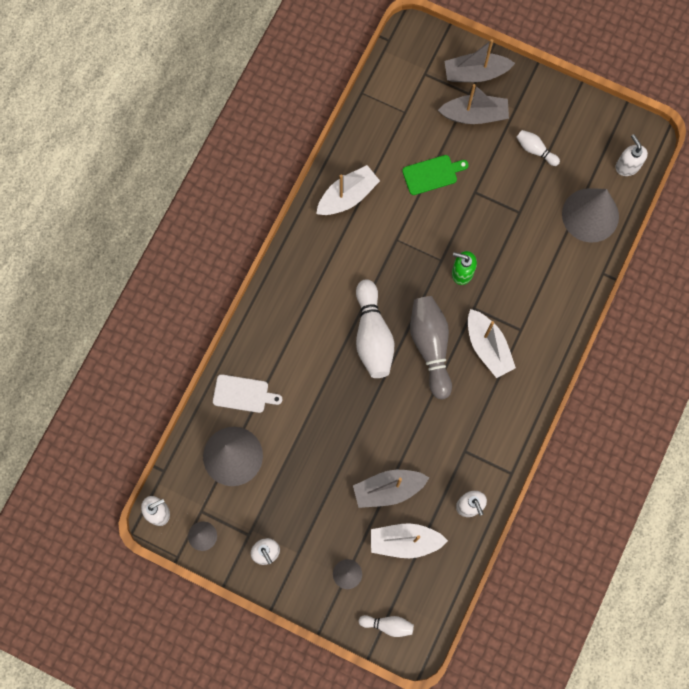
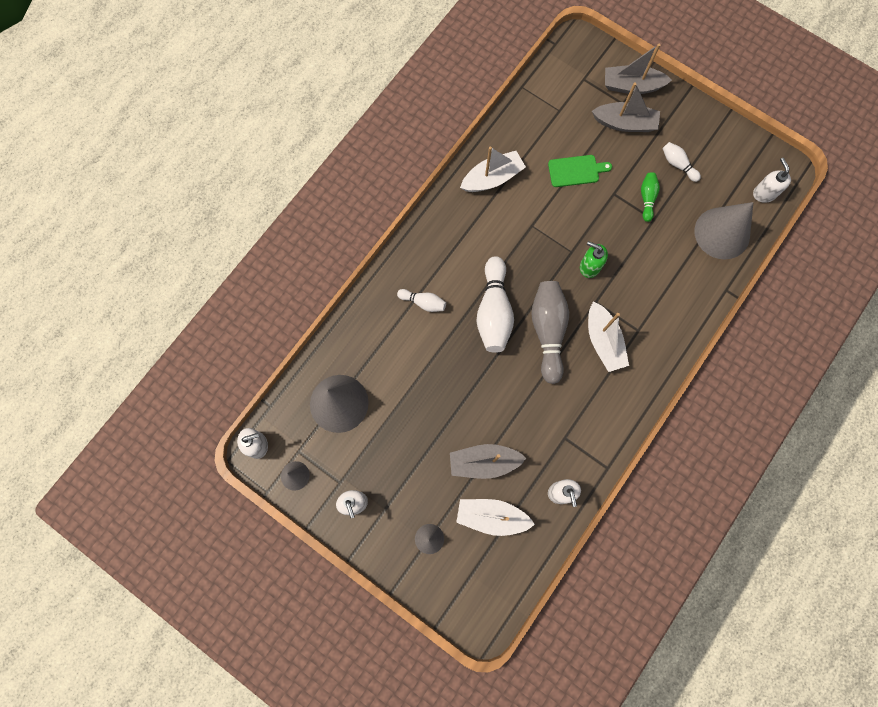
camera: 10 degrees right, 0 degrees up
white cutting board [213,374,282,413] -> none
white bowling pin [359,615,414,637] -> white bowling pin moved to [397,289,446,312]
none -> green bowling pin [641,172,660,222]

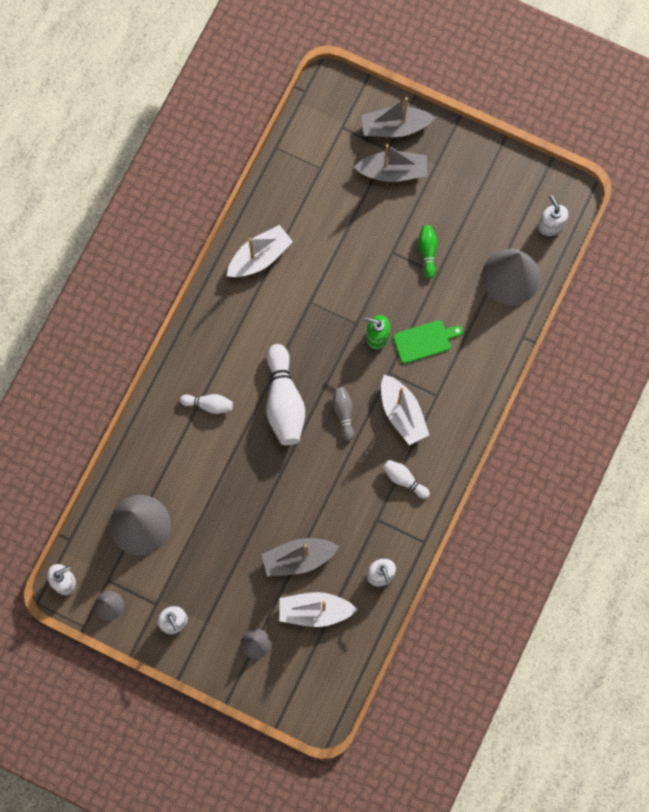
camera: 10 degrees left, 0 degrees up
grey bowling pin [531,281,569,384] -> grey bowling pin [333,387,354,441], size x0.51
green cutting board [548,155,612,187] -> green cutting board moved to [393,320,463,364]
white bowling pin [662,142,701,182] -> white bowling pin moved to [383,460,430,499]

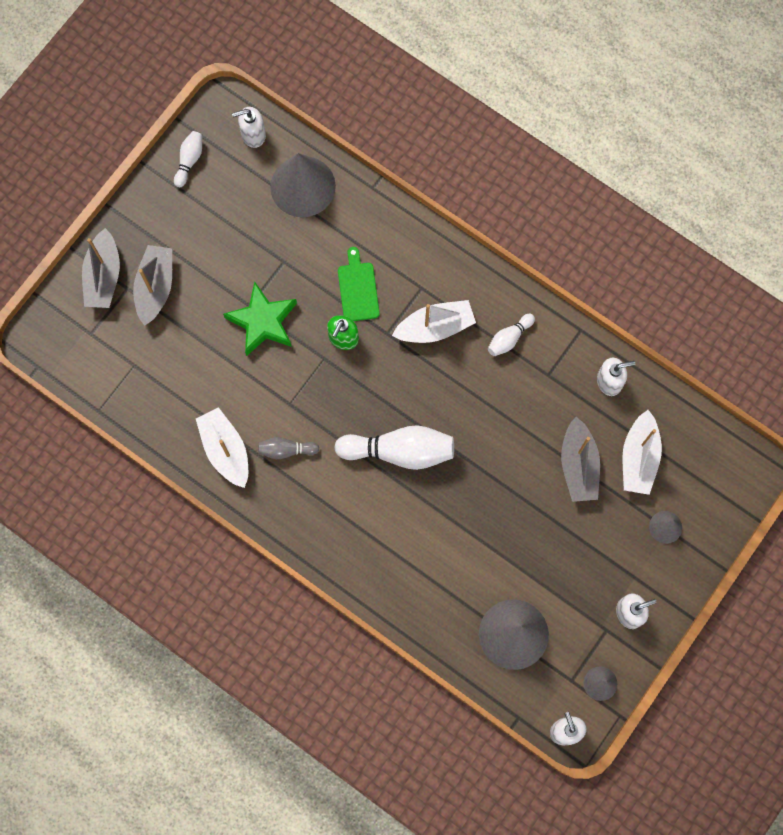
camera: 80 degrees left, 0 degrees up
white bowling pin [180,394,233,414] -> white bowling pin moved to [174,131,202,187]
grey bowling pin [333,387,354,441] -> grey bowling pin moved to [258,437,319,459]
green bowling pin [418,225,438,278] -> none
none -> green star [223,281,297,356]

